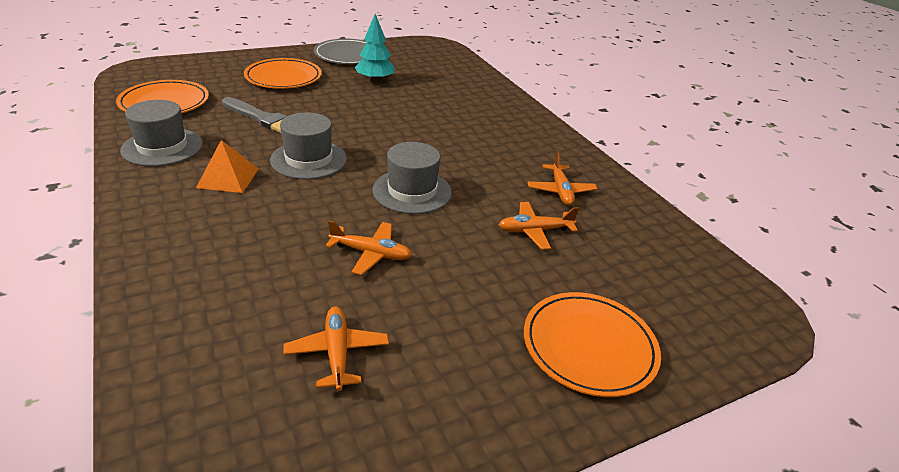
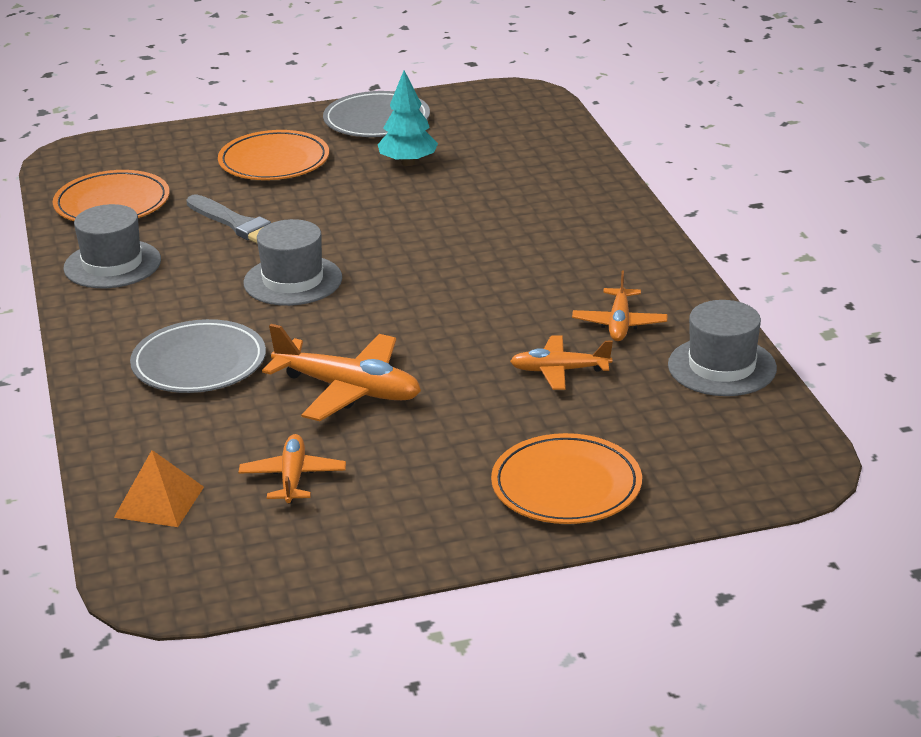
camera: 15 degrees right, 5 degrees down
orange pyramid [196,140,259,193] -> orange pyramid moved to [114,450,204,527]
orange plane [325,220,412,275] -> orange plane [262,324,421,421], size x1.63
grey hat [372,142,452,214] -> grey hat moved to [668,300,777,396]
none -> grey plate [130,319,266,393]

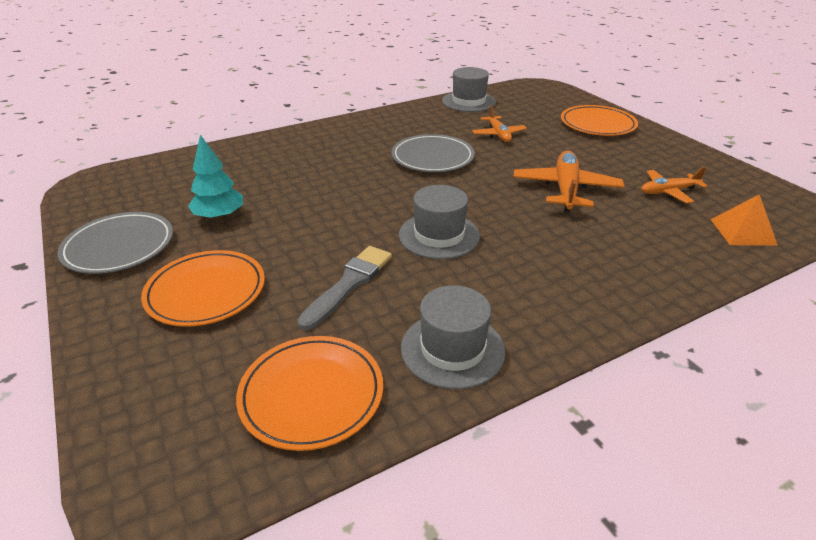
camera: 105 degrees left, 5 degrees up
grey plate [130,319,266,393] -> grey plate moved to [391,134,475,172]
orange plane [572,270,668,341] -> none

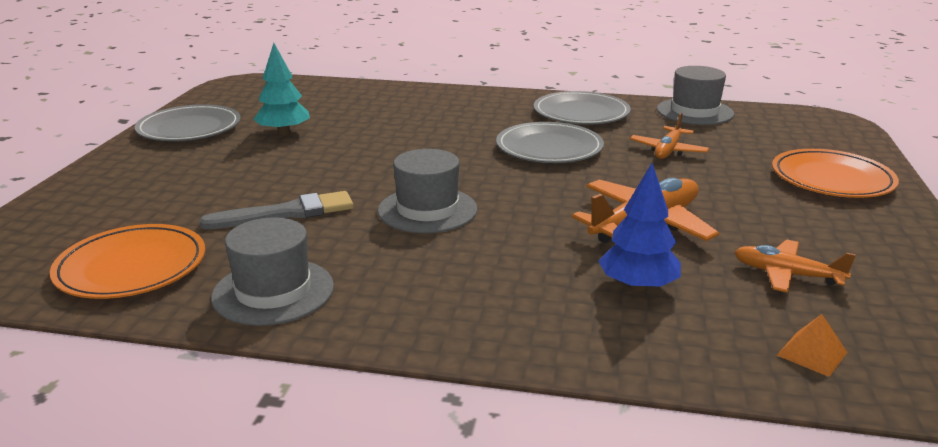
camera: 40 degrees right, 10 degrees down
orange plate [141,250,265,327] -> none
orange pyramid [710,194,778,246] -> orange pyramid [777,314,848,377], size x0.67
none -> grey plate [534,91,631,125]
none -> blue tree [598,163,681,291]

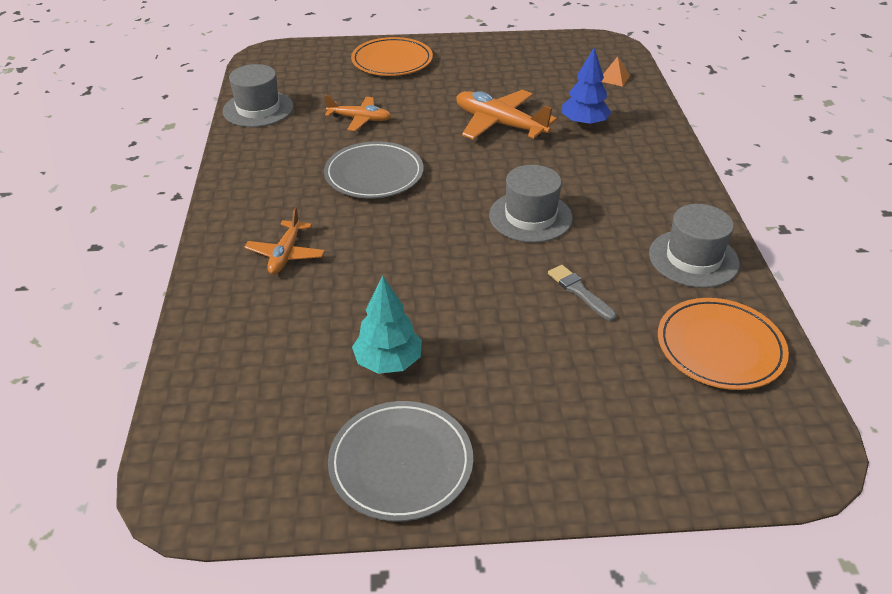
camera: 105 degrees left, 15 degrees up
grey brush [199,191,354,229] -> grey brush [548,265,617,321], size x0.65
grey plate [534,91,631,125] -> none
orange plane [734,240,856,293] -> orange plane moved to [244,207,325,274]

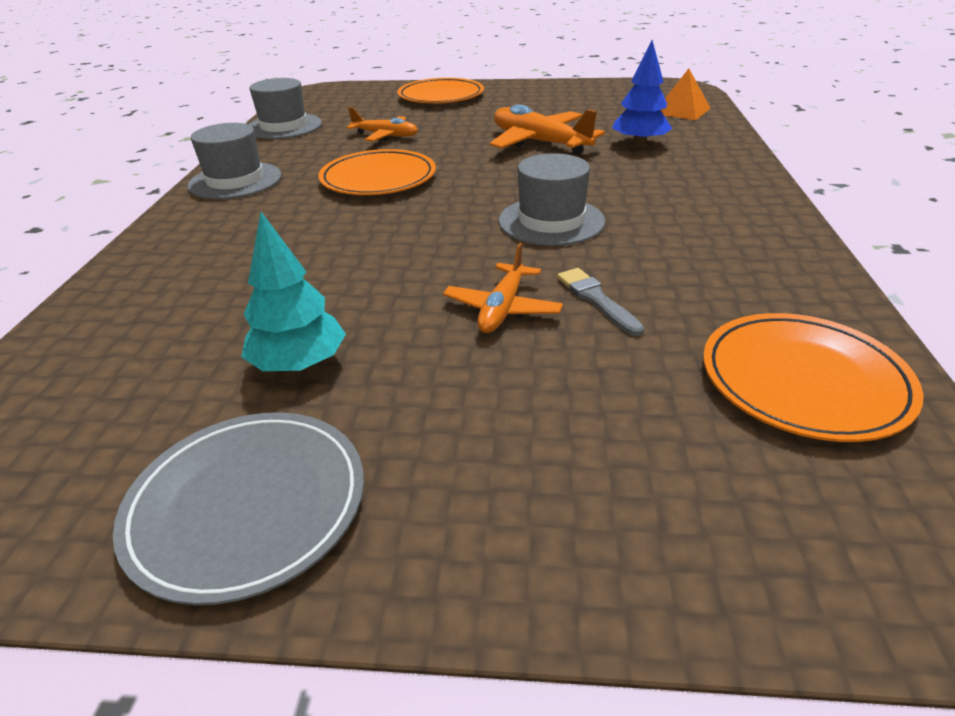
camera: 10 degrees right, 5 degrees down
orange plane [244,207,325,274] -> orange plane moved to [443,243,563,333]
grey plate [324,141,424,198] -> orange plate [318,149,436,195]
orange pyramid [601,56,630,87] -> orange pyramid [661,69,711,120], size x1.50
grey hat [649,204,740,288] -> grey hat moved to [188,123,281,199]

